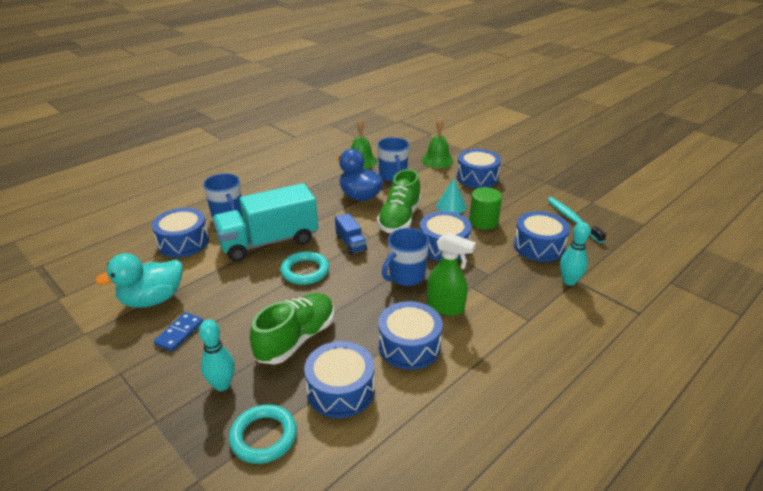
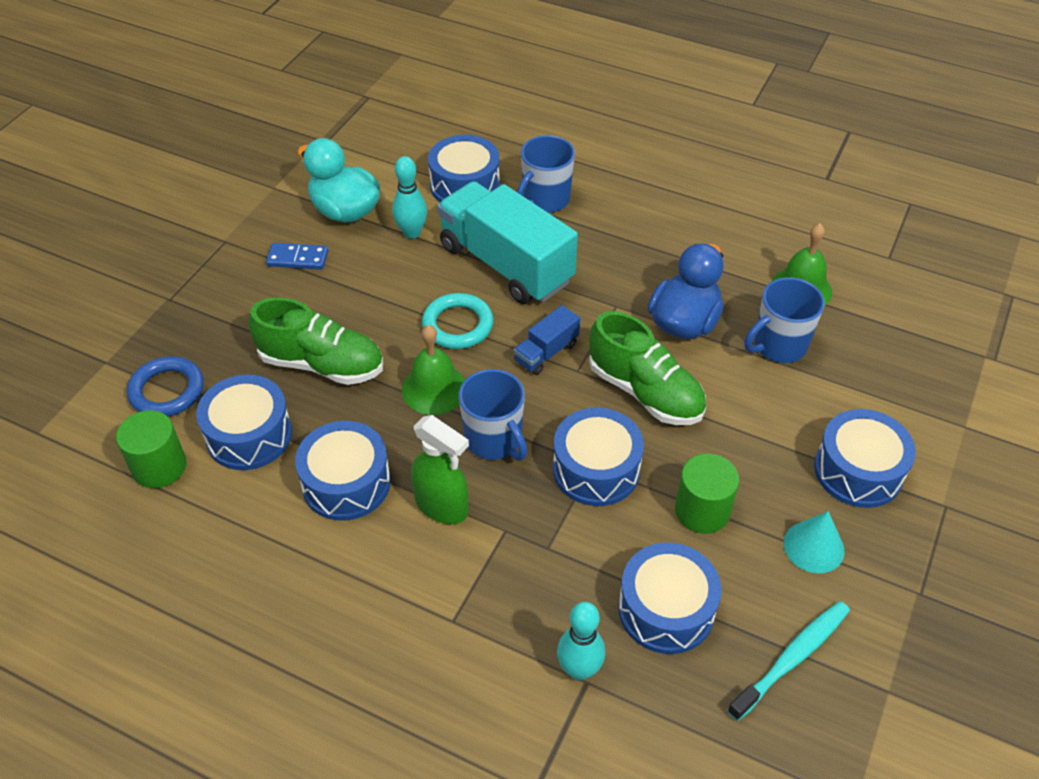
camera: 70 degrees right, 15 degrees up
turquoise bowling pin [199,320,235,391] -> turquoise bowling pin moved to [392,156,427,239]
turquoise ring [229,404,297,464] -> blue ring [127,356,204,417]
green shoe [377,169,421,233] -> green shoe turned 135 degrees counterclockwise [589,311,706,425]
blue mug [382,228,429,286] -> blue mug turned 150 degrees counterclockwise [459,369,528,461]
green bell [422,118,454,168] -> green bell moved to [402,325,465,415]
green spray bottle [427,233,476,316] -> green spray bottle turned 60 degrees counterclockwise [411,415,469,524]
turquoise cone [437,178,466,214] -> turquoise cone moved to [784,511,845,573]
none -> green cylinder [116,410,186,488]

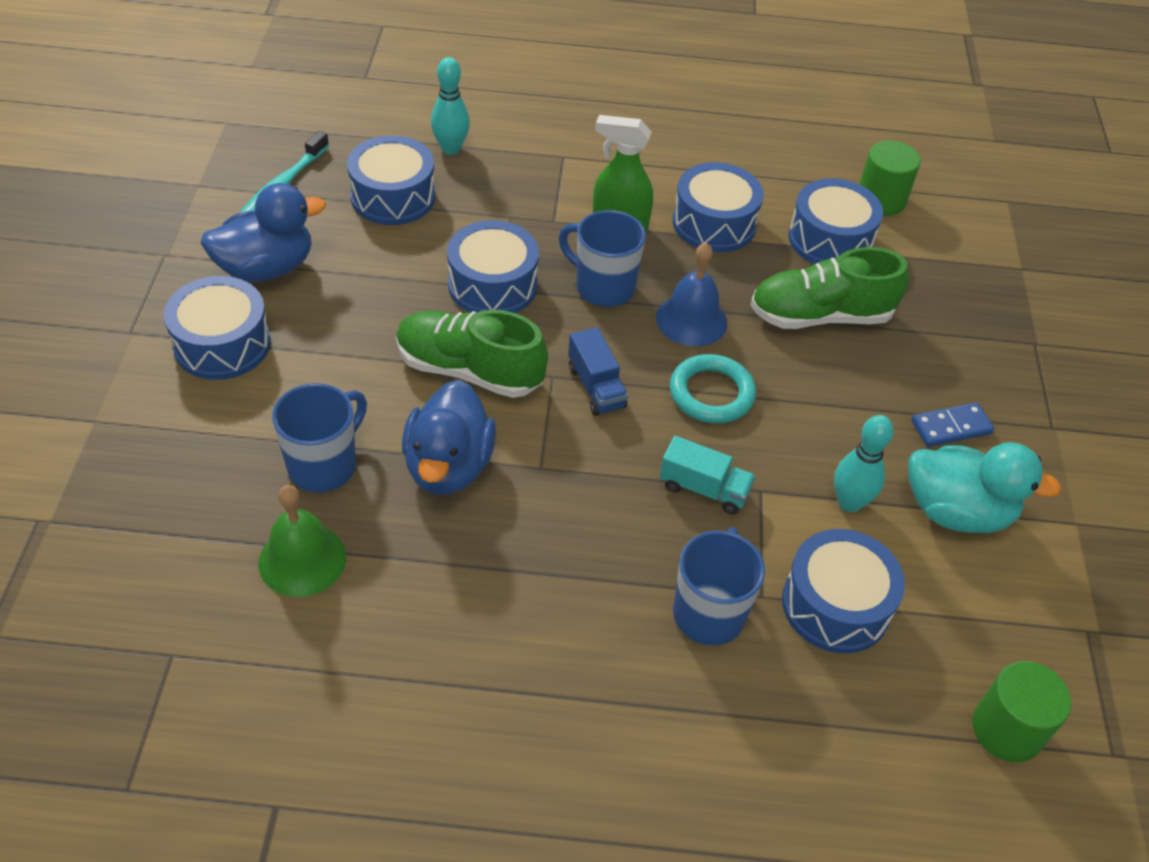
camera: 155 degrees right, 0 degrees up
blue ring [127,356,204,417] -> none
green bell [402,325,465,415] -> blue bell [656,242,727,347]
turquoise truck [437,181,578,304] -> turquoise truck [659,436,755,514], size x0.45
blue truck [514,305,580,375] -> blue truck turned 135 degrees clockwise [568,327,628,416]
green cylinder [675,453,739,534] -> green cylinder moved to [973,661,1071,762]
turquoise cone [784,511,845,573] -> blue duck [201,183,326,282]

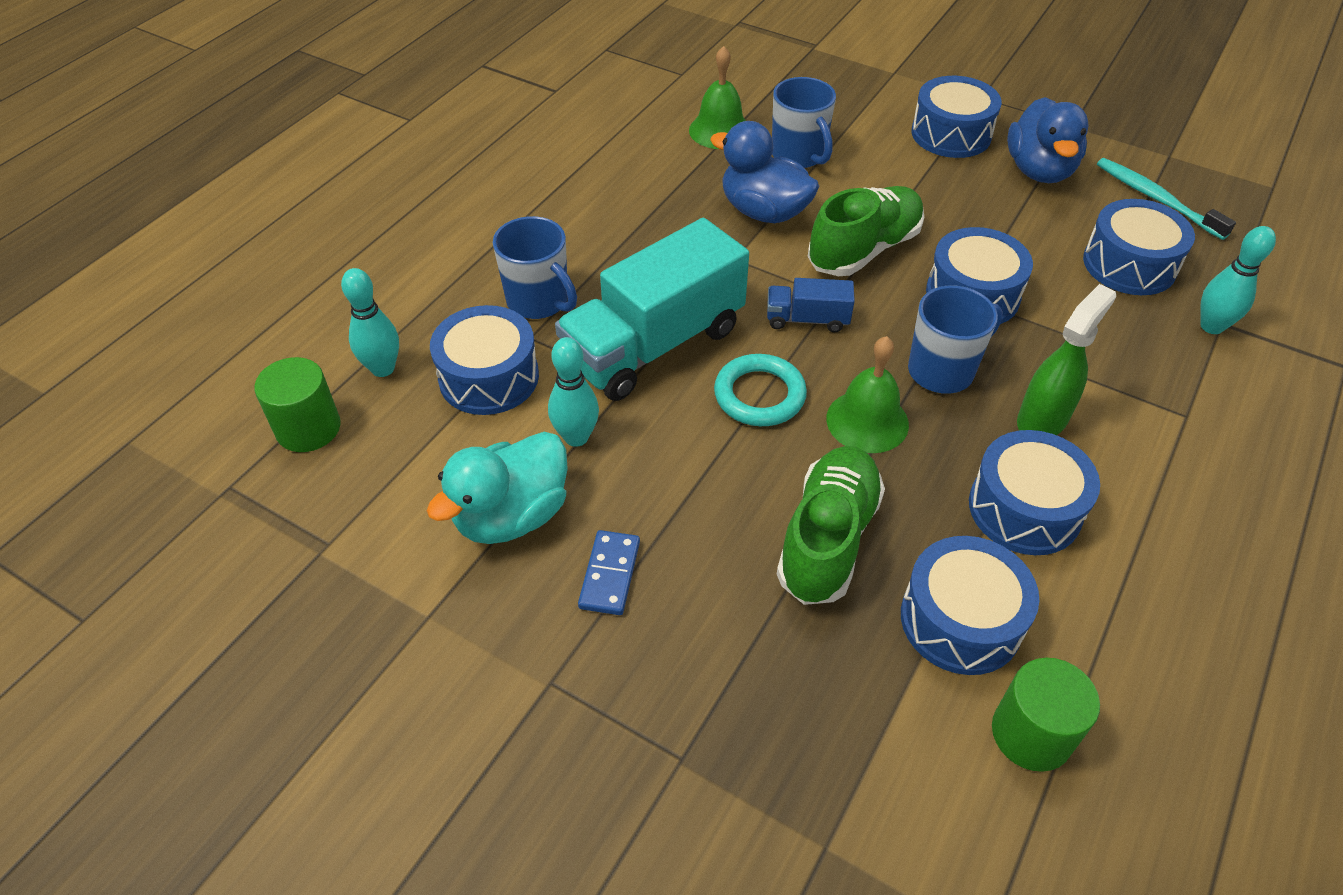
camera: 120 degrees right, 0 degrees up
blue bell [656,242,727,347] -> green bell [826,336,909,453]
turquoise truck [659,436,755,514] -> turquoise truck [555,218,749,401], size x2.21
none -> turquoise bowling pin [341,268,399,377]

